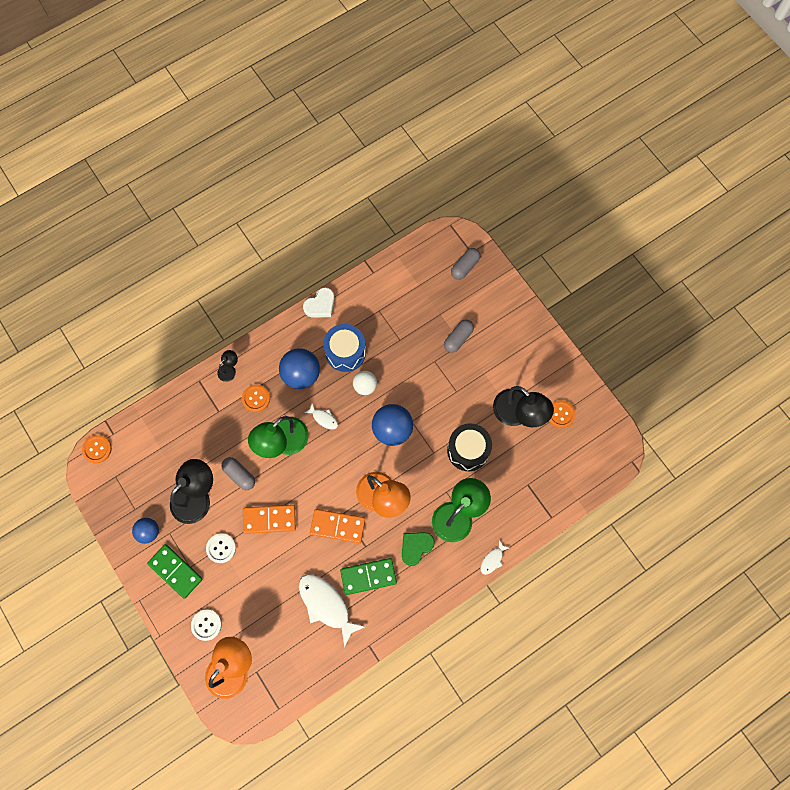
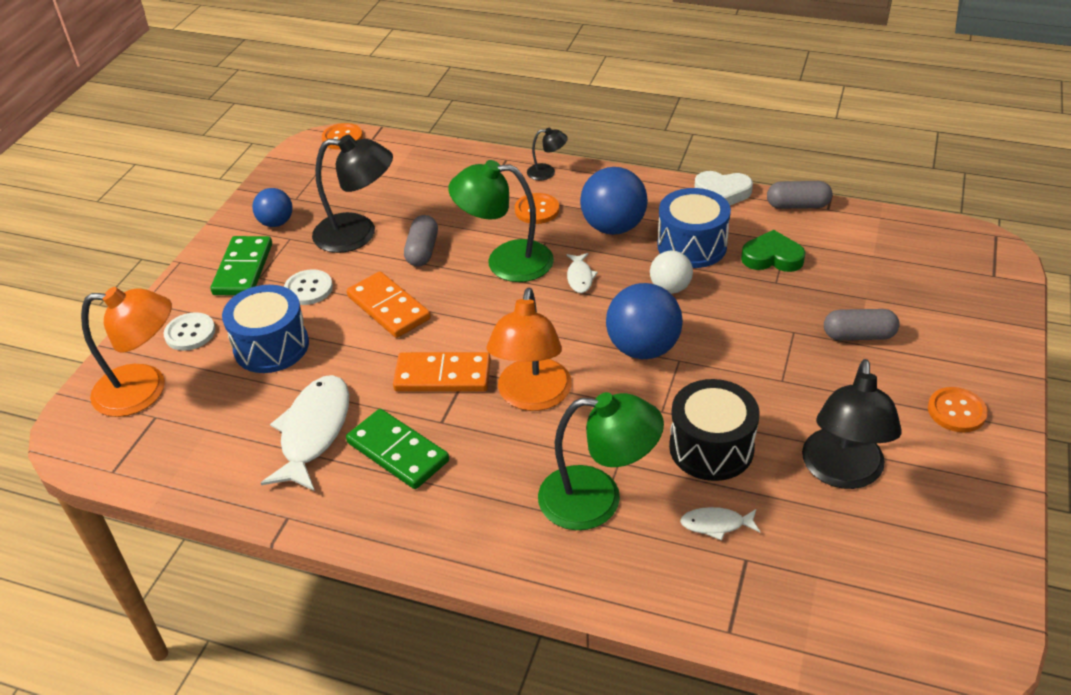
camera: 55 degrees right, 30 degrees down
orange domino [310,509,365,543] -> orange domino turned 60 degrees counterclockwise [393,352,491,392]
green heart [402,532,435,566] -> green heart moved to [741,230,806,272]
grey capsule [451,248,481,280] -> grey capsule moved to [767,181,832,209]
white fish [480,540,509,575] -> white fish moved to [680,507,760,541]
orange button [549,400,576,428] -> orange button moved to [928,387,988,432]
none -> blue drum [222,285,309,373]

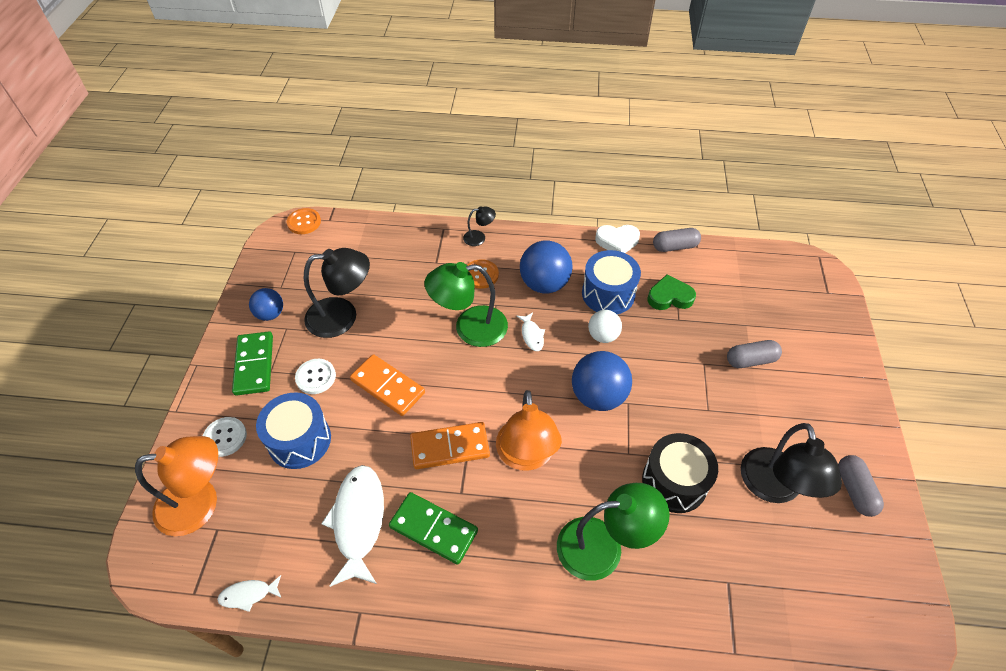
camera: 15 degrees left, 10 degrees up
grey capsule [404,215,438,267] -> grey capsule moved to [838,455,884,517]
white fish [680,507,760,541] -> white fish moved to [217,575,281,612]
orange button [928,387,988,432] -> none

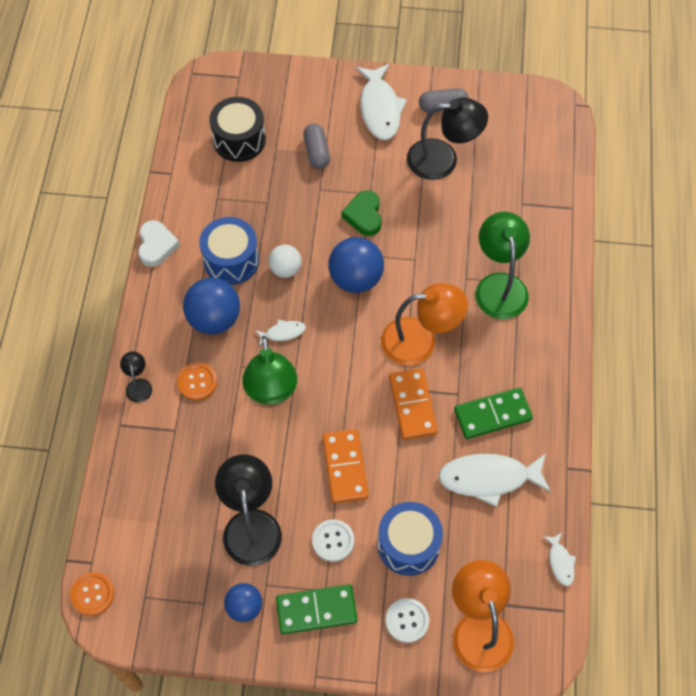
camera: 90 degrees left, 10 degrees up
orange domino [350,354,425,416] -> orange domino turned 45 degrees counterclockwise [322,429,369,503]
green domino [389,492,478,565] -> green domino turned 45 degrees clockwise [454,387,533,439]
black drum [642,433,718,513] -> black drum moved to [210,97,266,162]
green heart [648,274,696,310] -> green heart moved to [342,190,382,236]
grey capsule [653,228,701,252] -> none
none -> white fish [356,64,407,140]

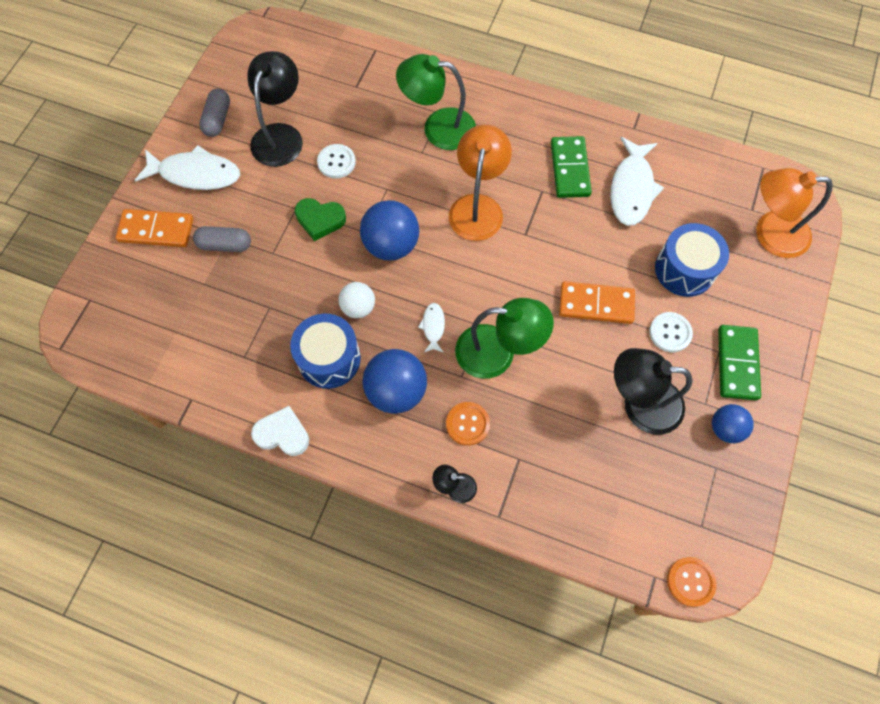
camera: 75 degrees left, 5 degrees up
black drum [210,97,266,162] -> none
white button [386,598,429,643] -> white button moved to [317,144,356,178]
orange domino [389,368,438,440] -> orange domino moved to [116,209,194,247]
white fish [543,532,576,586] -> none

